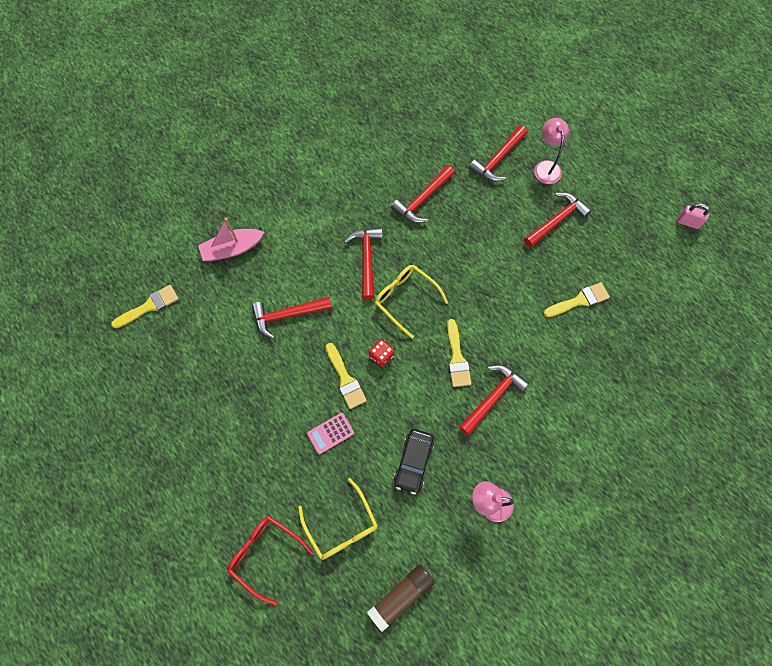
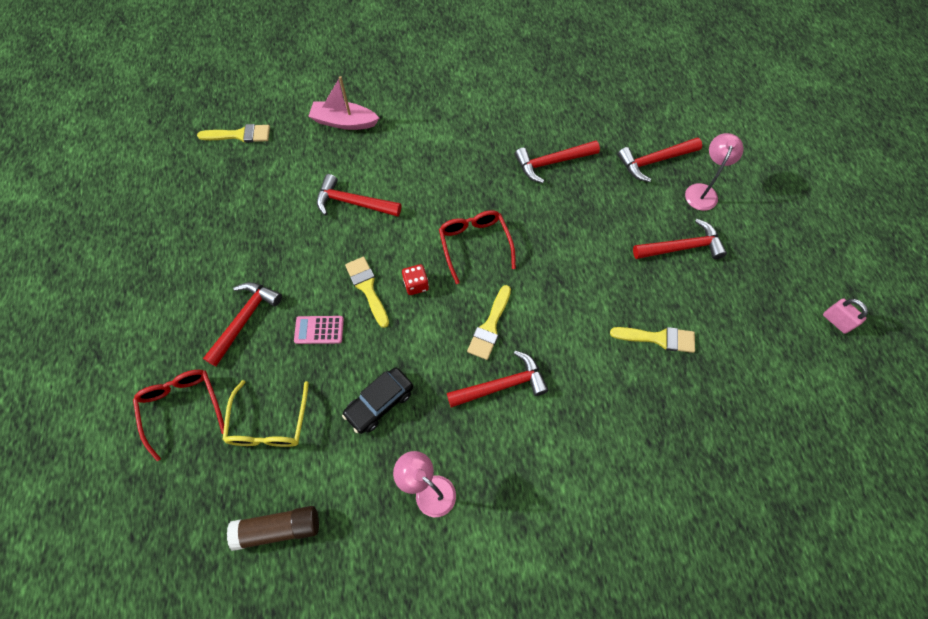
camera: 30 degrees right, 5 degrees down
yellow brush [326,343,367,409] -> yellow brush turned 150 degrees clockwise [345,257,389,328]
red hammer [344,228,383,300] -> red hammer moved to [203,282,282,367]
yellow glasses [375,265,448,339] -> red glasses [439,210,516,284]

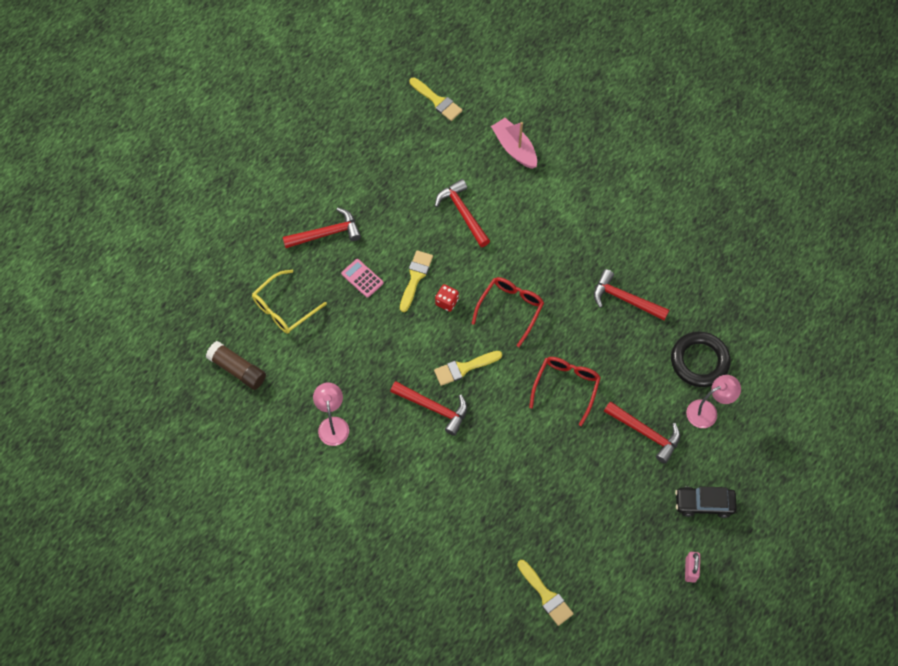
camera: 45 degrees right, 0 degrees up
red glasses [133,370,224,462] -> red glasses moved to [529,357,601,426]
black car [342,367,413,434] -> black car moved to [675,486,737,518]
yellow brush [610,327,695,353] -> yellow brush moved to [517,560,574,626]
red hammer [618,137,702,182] -> black ring [671,331,731,387]

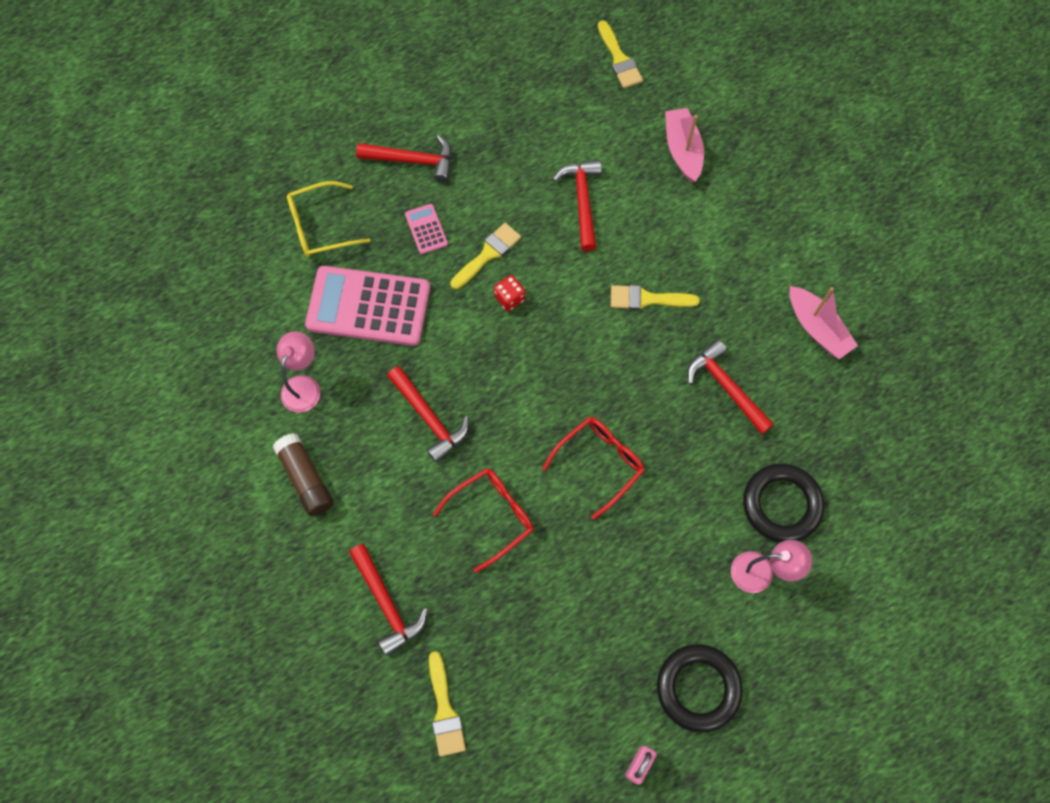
camera: 25 degrees right, 5 degrees up
brown glue stick [206,341,266,390] -> brown glue stick moved to [273,433,334,516]
yellow brush [434,351,502,386] -> yellow brush moved to [611,285,700,310]
red glasses [471,277,544,347] -> red glasses moved to [433,468,534,573]
red hammer [604,401,680,464] -> red hammer moved to [349,544,428,656]
black car [675,486,737,518] -> black ring [657,644,743,733]
none -> pink calculator [305,266,430,346]
none -> pink boat [790,286,858,359]

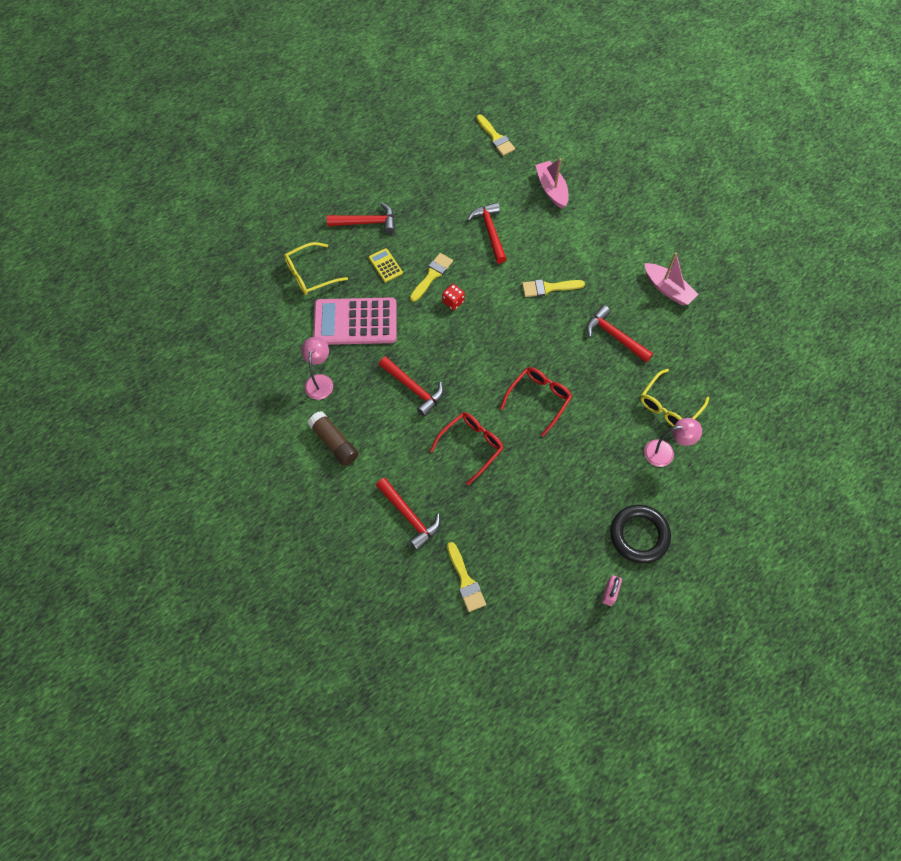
camera: 10 degrees left, 5 degrees down
pink calculator [405,204,448,254] -> yellow calculator [369,248,403,282]
black ring [743,464,824,542] -> yellow glasses [640,369,709,427]

